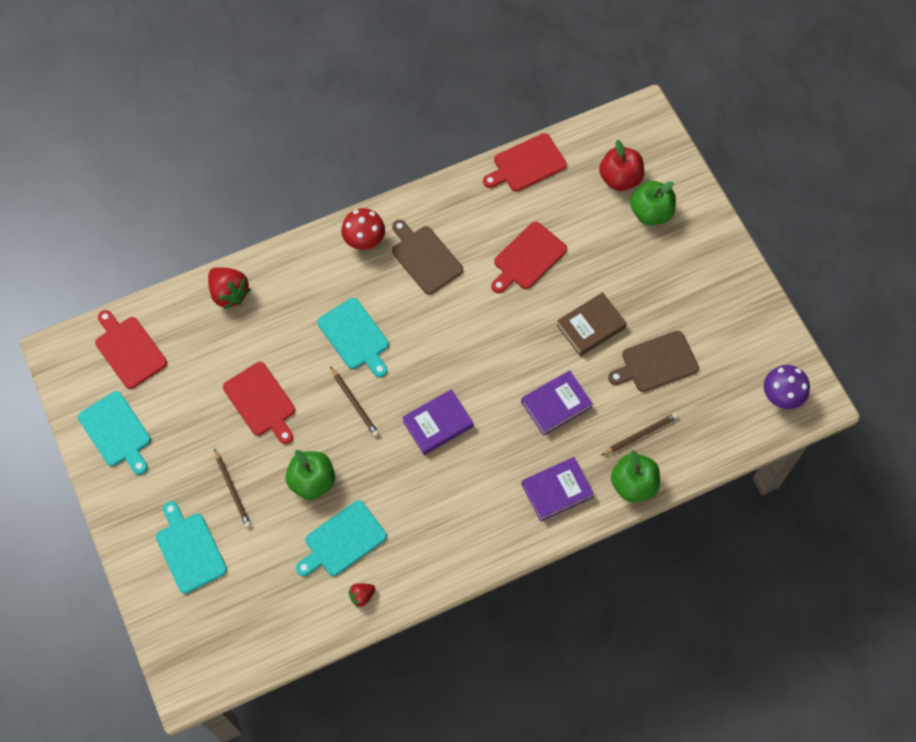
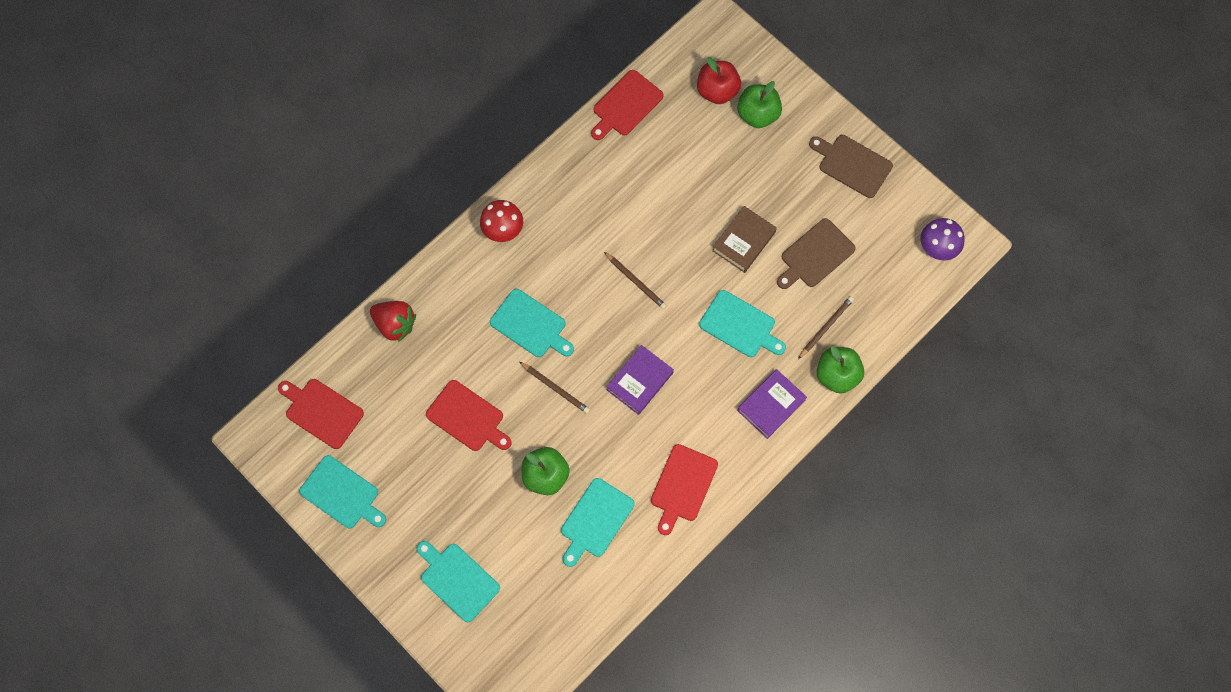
camera: 20 degrees left, 5 degrees up
brown pencil [214,448,251,528] -> brown pencil moved to [604,252,667,309]
red strawberry [348,583,376,608] -> none
brown cutting board [392,220,463,295] -> brown cutting board moved to [809,135,893,198]
red cutting board [491,222,567,293] -> red cutting board moved to [651,444,718,535]
purple book [521,370,593,436] -> turquoise cutting board [699,290,786,357]

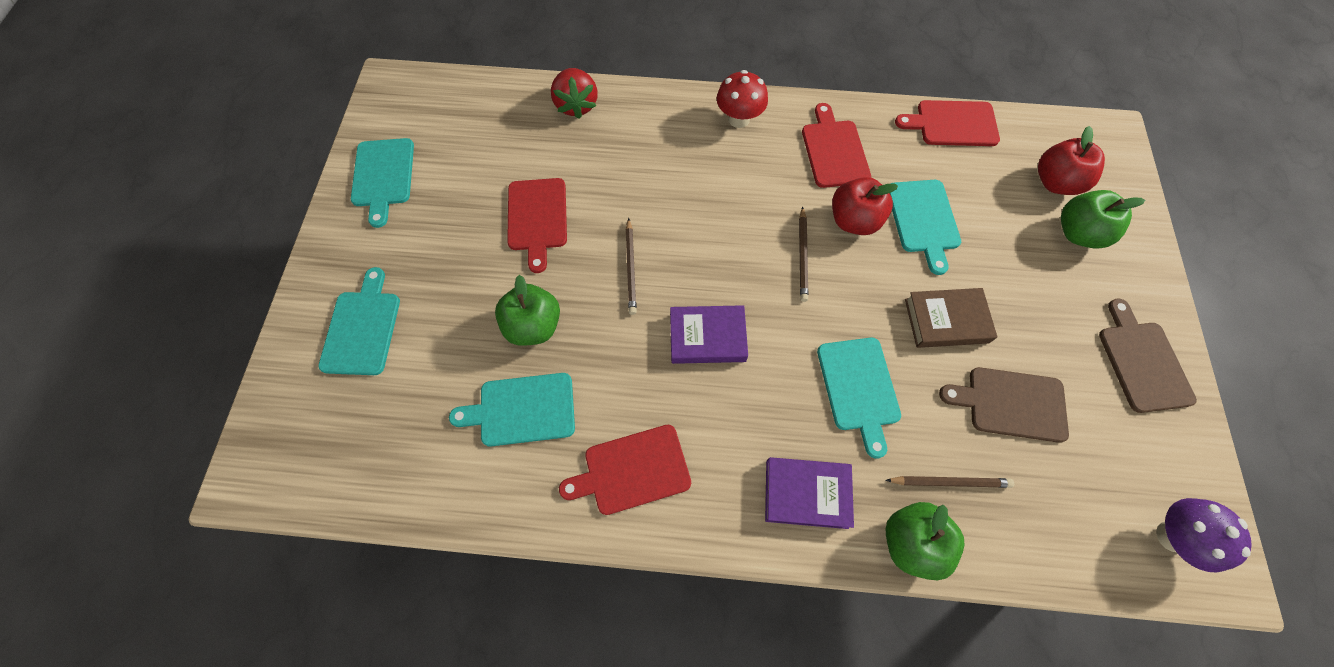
camera: 50 degrees right, 5 degrees down
red cutting board [278,379,364,449] -> red cutting board moved to [802,103,871,188]
turquoise cutting board [490,289,574,357] -> turquoise cutting board moved to [890,180,961,275]
none -> red apple [832,177,898,235]

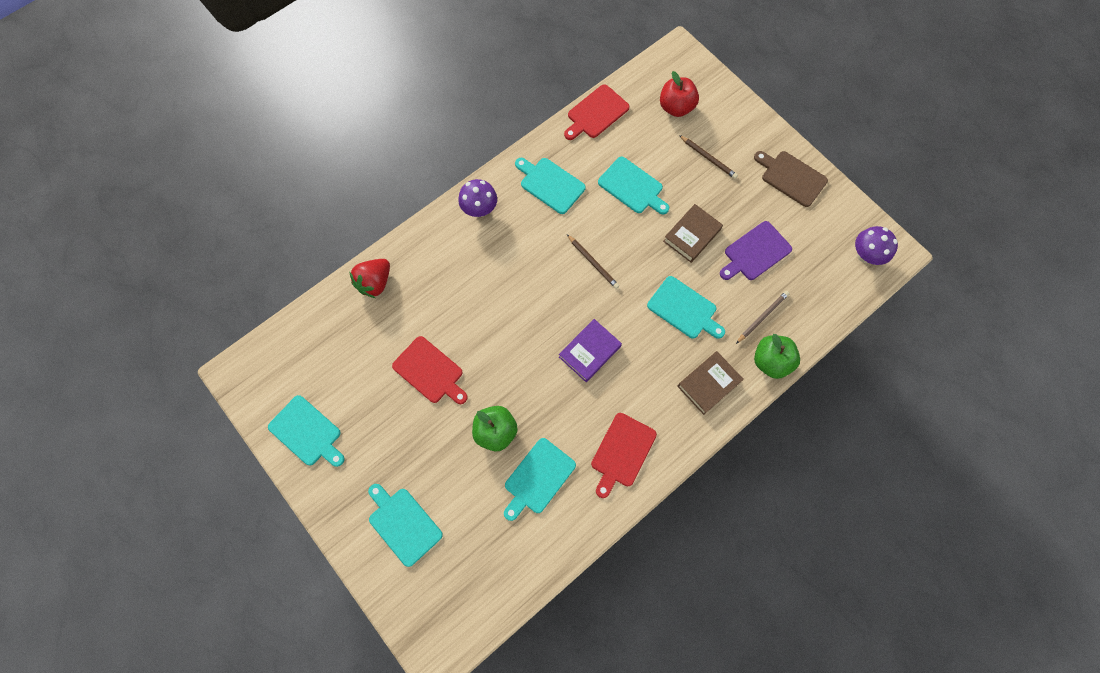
camera: 45 degrees left, 5 degrees up
red strawberry [551,68,598,119] -> red strawberry turned 90 degrees clockwise [349,259,390,298]
brown pencil [625,218,637,315] -> brown pencil moved to [679,135,738,179]
red mushroom [717,70,768,128] -> purple mushroom [458,179,497,217]
purple book [765,457,854,529] -> brown book [677,351,744,415]
red cutting board [802,103,871,188] -> turquoise cutting board [515,158,586,214]
red apple [832,177,898,235] -> none
brown cutting board [939,367,1069,443] -> purple cutting board [720,221,792,280]
green apple [1061,190,1145,249] -> none

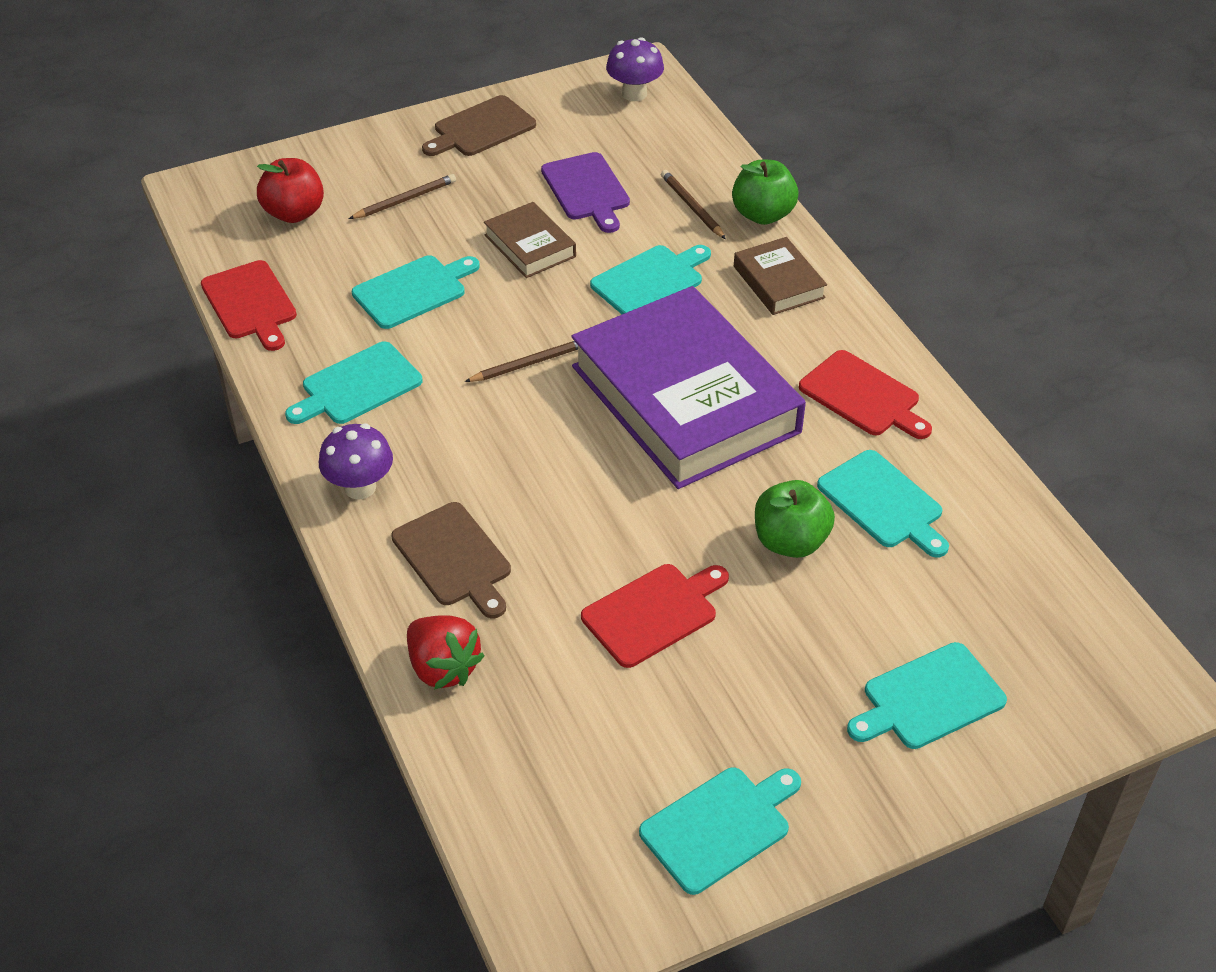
camera: 75 degrees left, 25 degrees down
purple book [559,319,622,382] -> purple book [571,286,806,489], size x2.27
none -> brown cutting board [391,502,511,618]

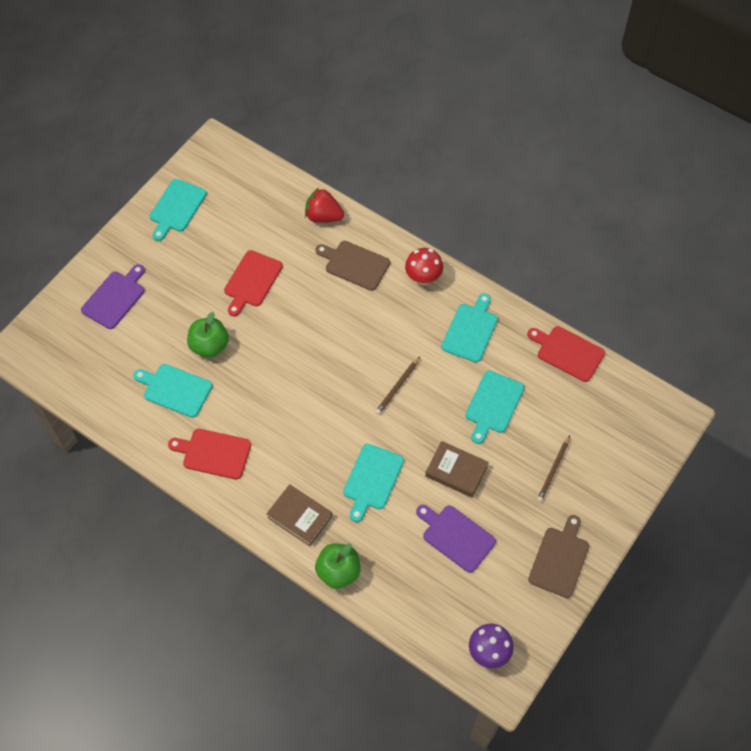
camera: 150 degrees right, 15 degrees up
red apple [257,158,324,223] -> none
purple mushroom [319,423,393,499] -> red mushroom [405,248,443,285]
purple book [571,286,806,489] -> none
brown pencil [661,170,726,239] -> none
turquoise cutting board [847,642,1007,749] -> purple cutting board [81,264,145,329]

